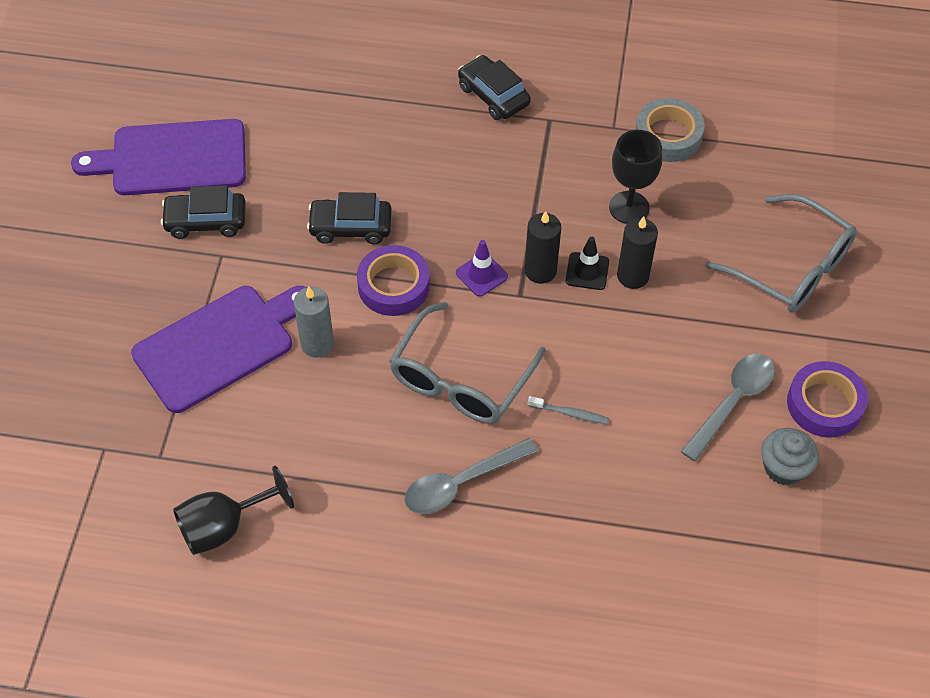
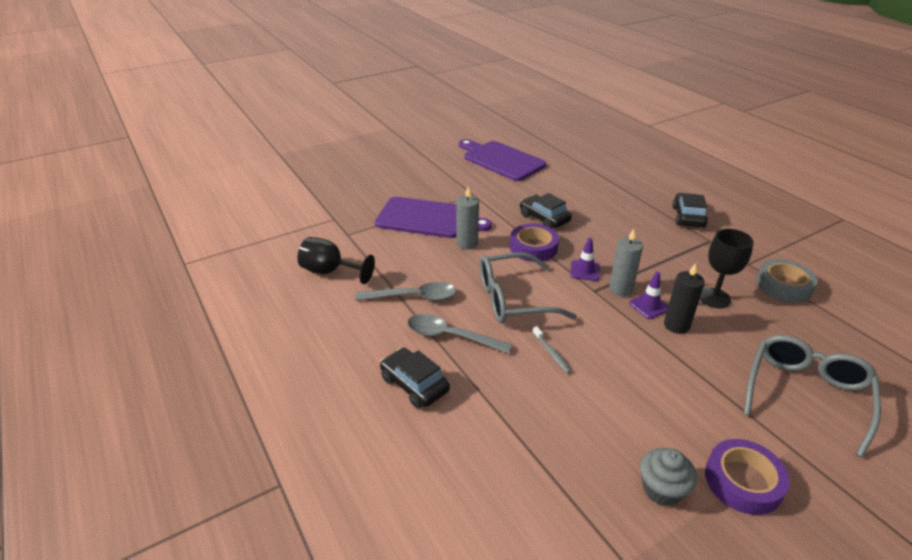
camera: 50 degrees right, 20 degrees down
black car [161,185,246,239] -> black car moved to [380,348,450,408]
black candle [525,211,561,284] -> grey candle [609,229,643,296]
black traffic cone [565,236,609,290] -> purple traffic cone [629,272,668,319]
grey spoon [681,354,775,462] -> grey spoon moved to [355,282,456,301]
grey glasses [705,194,857,313] -> grey glasses turned 150 degrees counterclockwise [744,335,881,458]

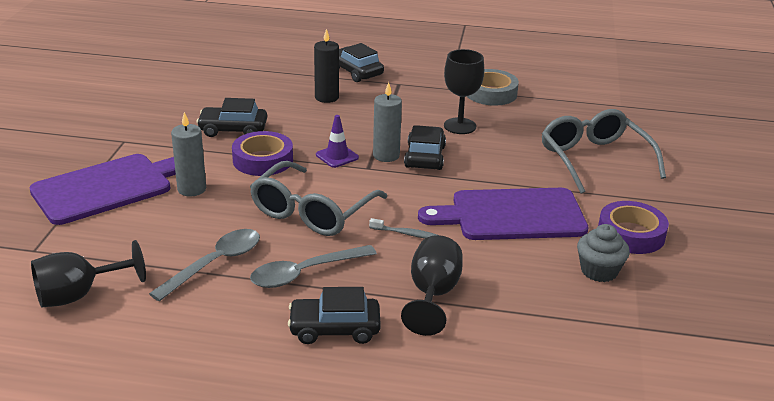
camera: 50 degrees left, 5 degrees down
purple cutting board [459,139,546,181] -> purple cutting board moved to [418,188,588,240]
purple traffic cone [629,272,668,319] -> black car [404,125,446,170]
black candle [664,263,705,334] -> black candle moved to [314,29,339,103]
none -> black goblet [401,235,463,336]

